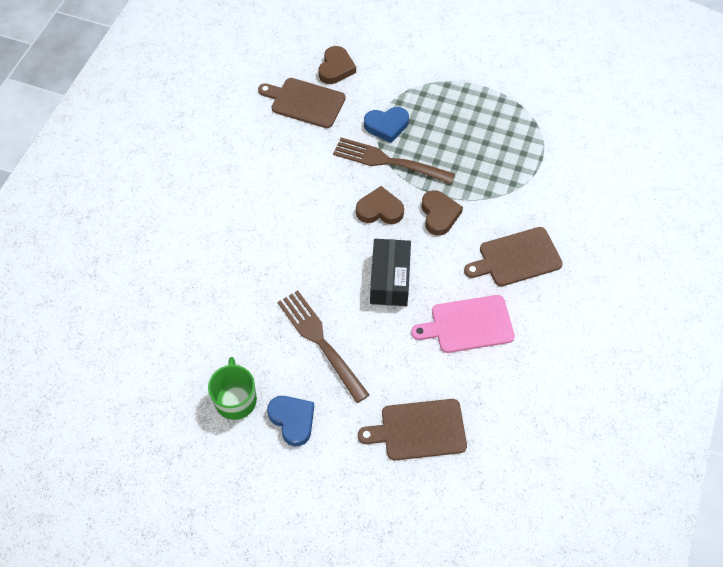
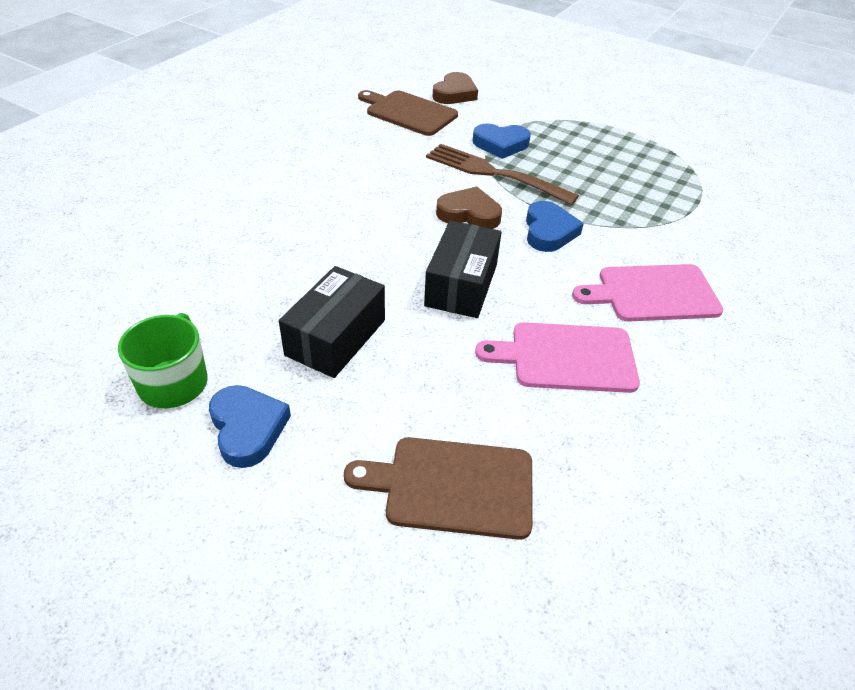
camera: 10 degrees right, 15 degrees down
brown fork [278,290,369,403] -> black box [279,266,385,378]
brown heart [421,190,463,236] -> blue heart [526,201,584,252]
brown cutting board [464,227,563,286] -> pink cutting board [572,264,724,321]

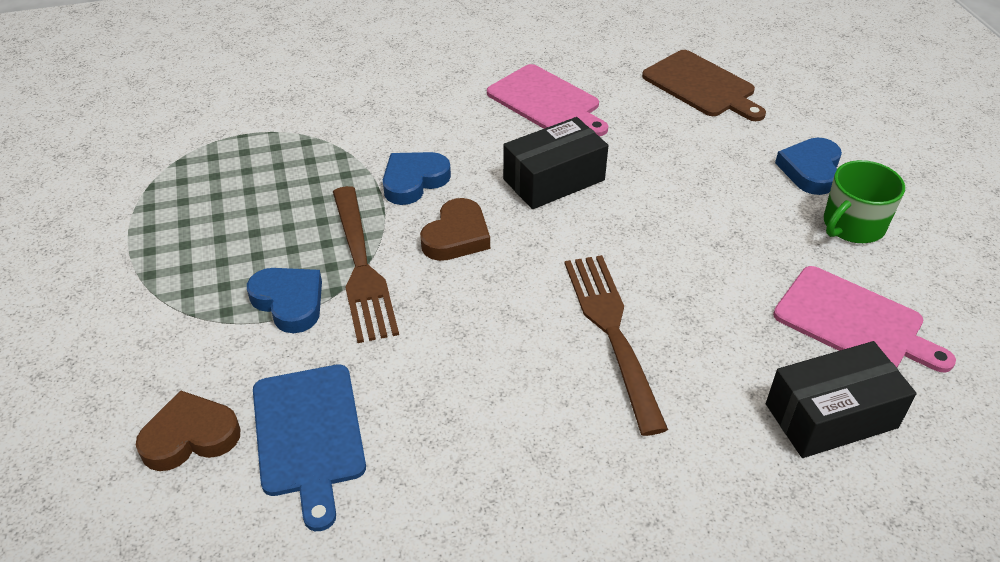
camera: 135 degrees left, 0 degrees up
black box [279,266,385,378] -> black box moved to [766,341,917,458]
brown cutting board [358,90,458,136] -> blue cutting board [253,364,366,531]
brown heart [436,187,502,229] -> brown heart turned 120 degrees counterclockwise [420,198,490,261]
pink cutting board [572,264,724,321] -> pink cutting board moved to [773,266,956,372]
none -> brown fork [565,255,668,436]

